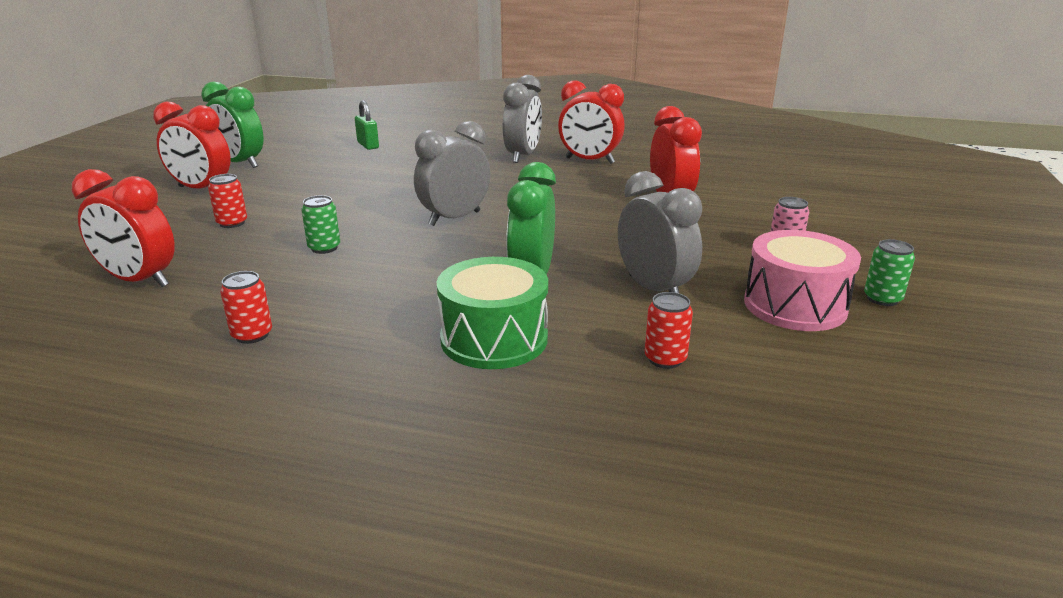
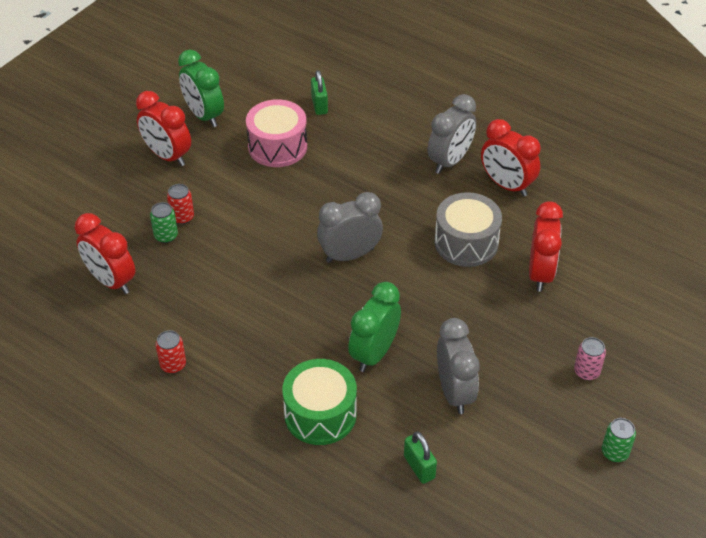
camera: 20 degrees right, 20 degrees up
green can [301,195,340,254] -> green can moved to [150,202,178,243]
red can [645,292,693,369] -> green padlock [404,431,437,484]
pink drum [744,230,861,331] -> pink drum moved to [246,99,307,167]
none -> grey drum [434,192,502,267]

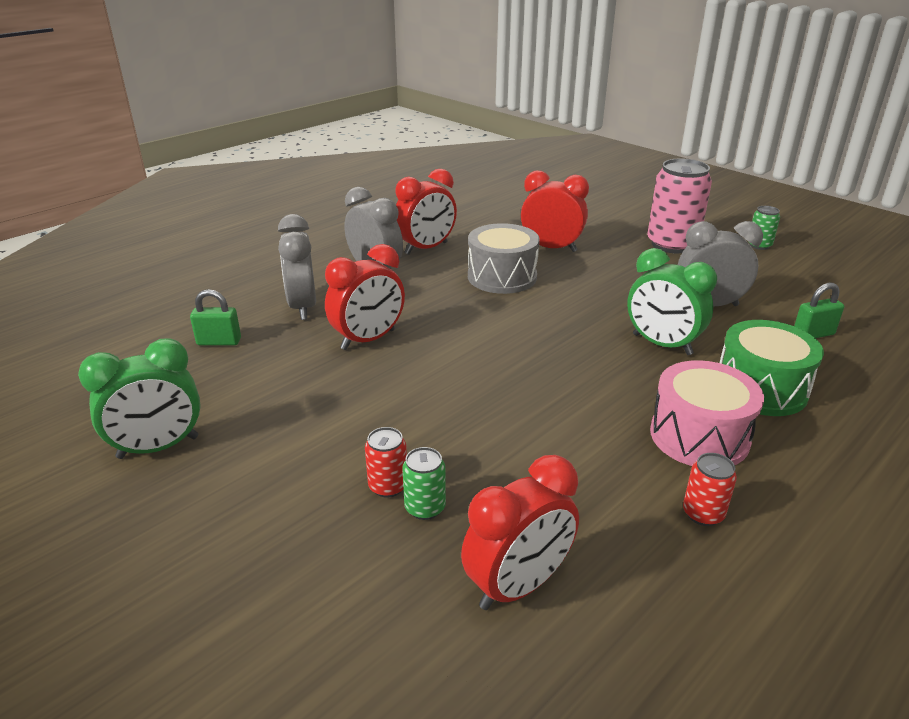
camera: 80 degrees left, 15 degrees down
red clock [136,91,191,166] -> red clock moved to [325,244,405,350]
pink drum [246,99,307,167] -> pink drum moved to [650,360,764,466]
grey clock [317,192,383,263] -> grey clock moved to [278,214,316,320]
pink can [574,337,606,380] -> pink can [647,158,712,253], size x2.11

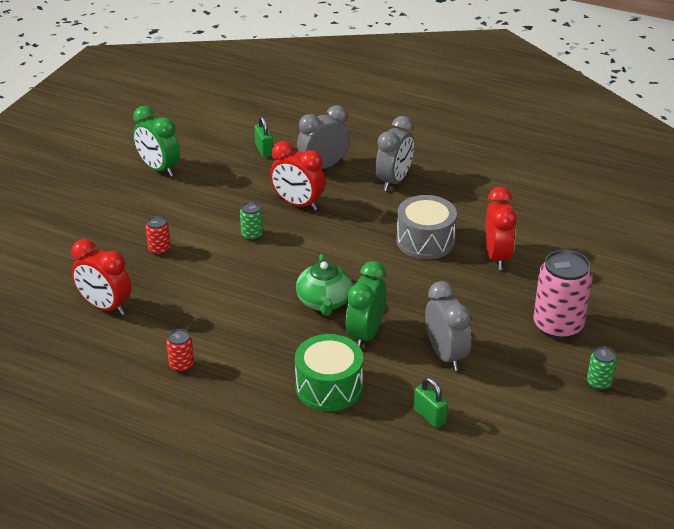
camera: 70 degrees right, 5 degrees up
red clock [395,169,457,255] -> none
green can [402,447,446,520] -> green can moved to [240,202,263,241]
pink drum [650,360,764,466] -> none
none -> green teapot [296,254,353,316]

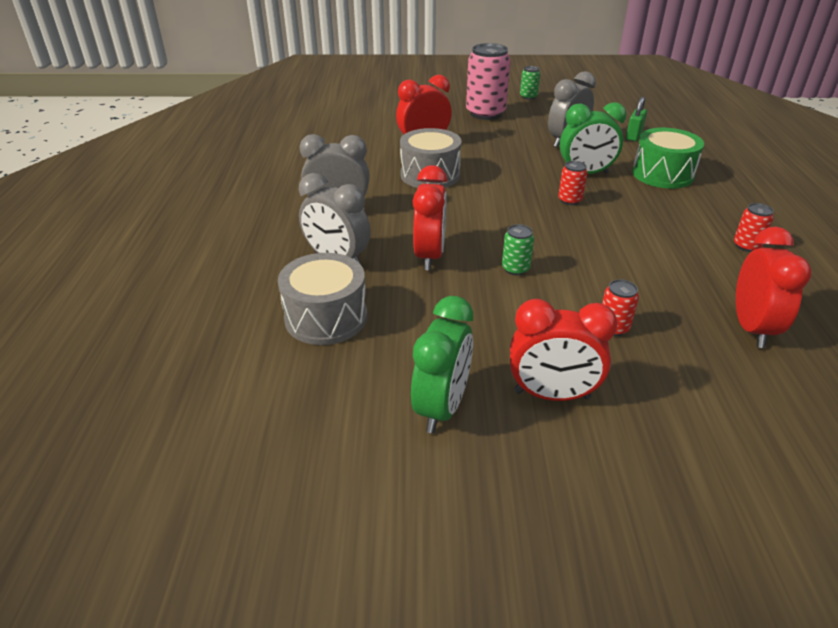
camera: 115 degrees left, 0 degrees up
green padlock [254,116,273,158] -> grey drum [278,253,367,345]
green teapot [296,254,353,316] -> red can [558,161,588,205]
none -> red clock [510,299,618,401]

